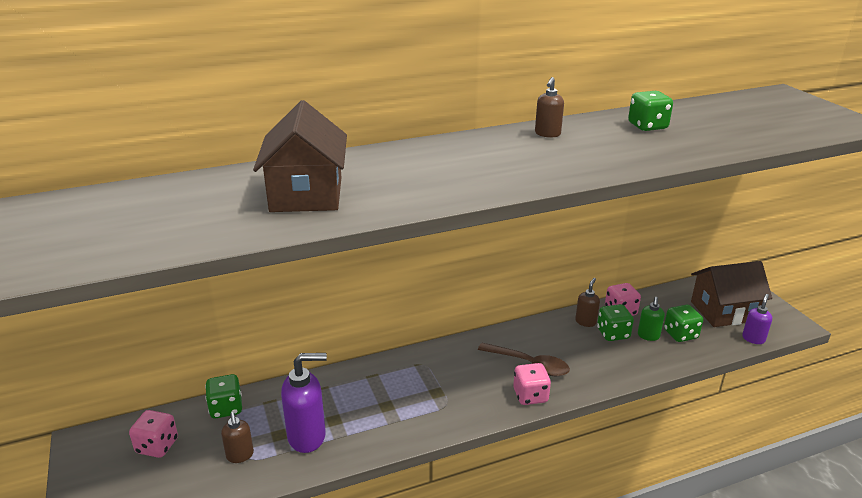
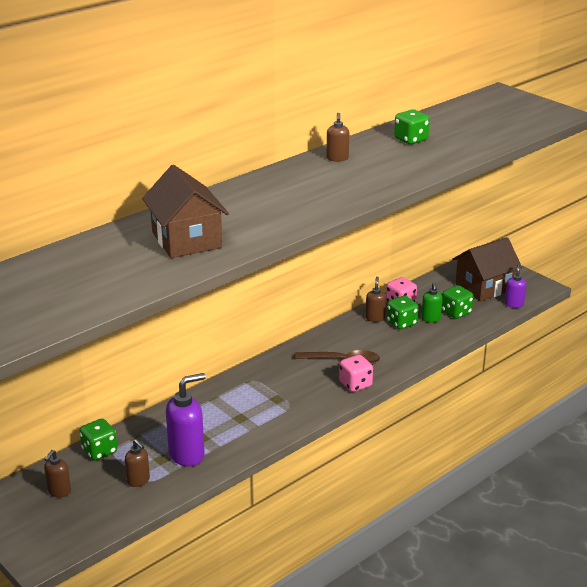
camera: 20 degrees left, 0 degrees up
pink dice [129,410,178,458] -> brown soap dispenser [44,450,71,497]

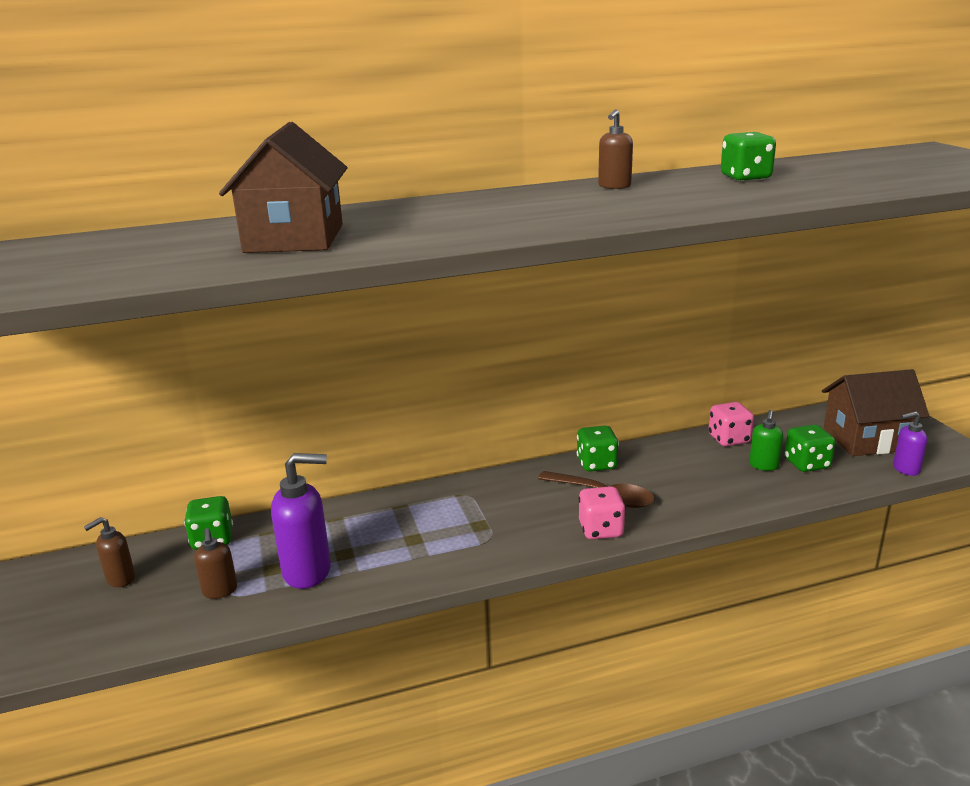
camera: 25 degrees right, 5 degrees down
brown soap dispenser [365,277,386,322] -> none
green dice [387,296,419,329] -> green dice moved to [577,426,619,472]
purple soap dispenser [505,264,526,308] -> purple soap dispenser turned 135 degrees counterclockwise [893,411,928,476]

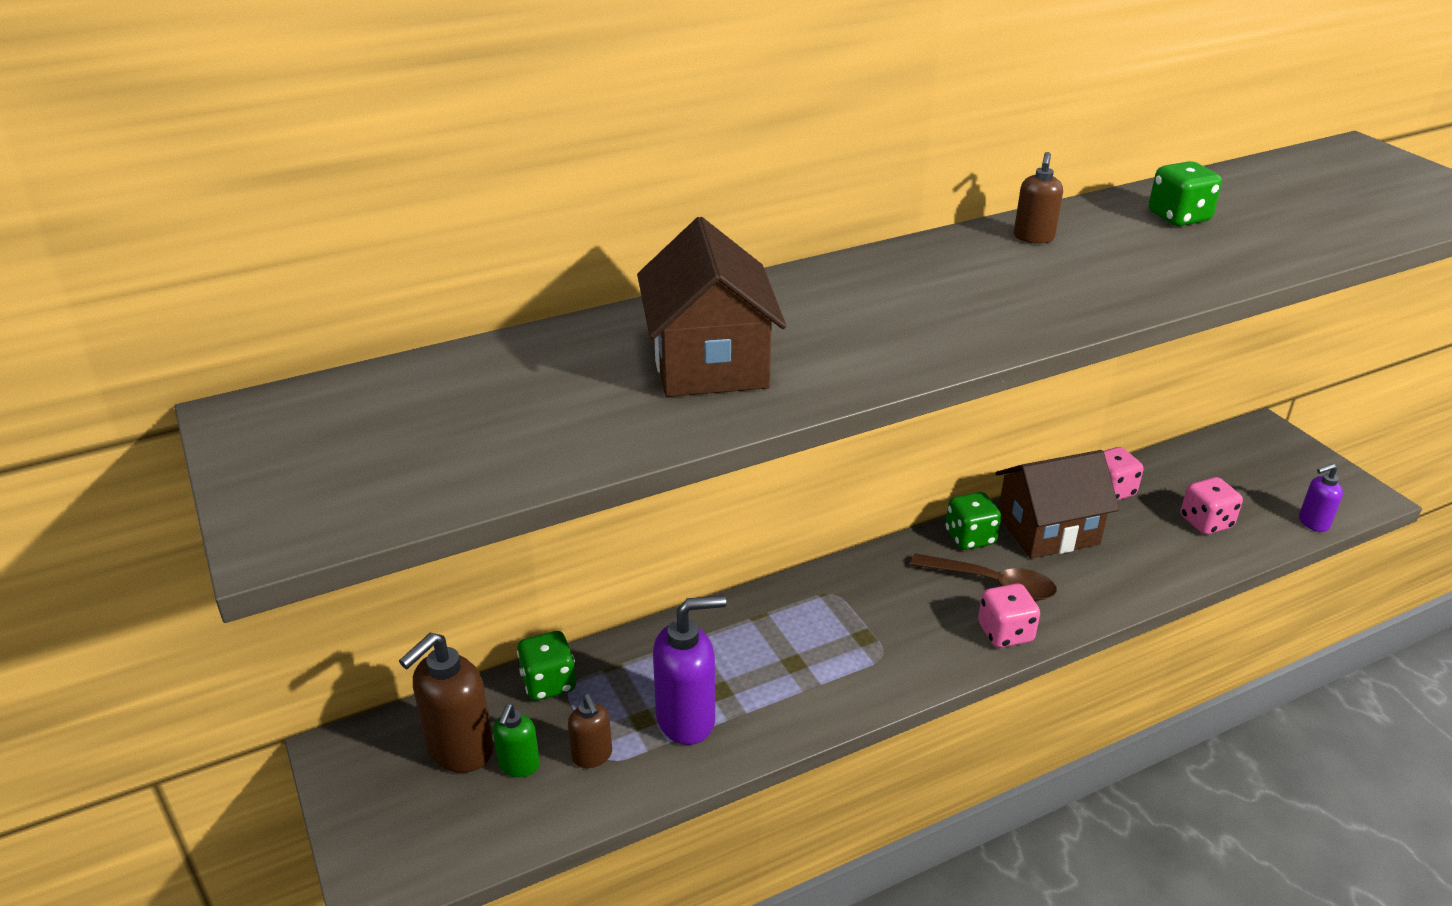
camera: 10 degrees left, 10 degrees up
brown soap dispenser [84,517,135,587] -> brown soap dispenser [399,633,494,773], size x1.80
green soap dispenser [749,410,783,471] -> green soap dispenser moved to [493,704,540,777]
green dice [785,424,835,472] -> pink dice [1181,477,1243,535]
brown house [822,369,929,456] -> brown house moved to [996,450,1119,559]

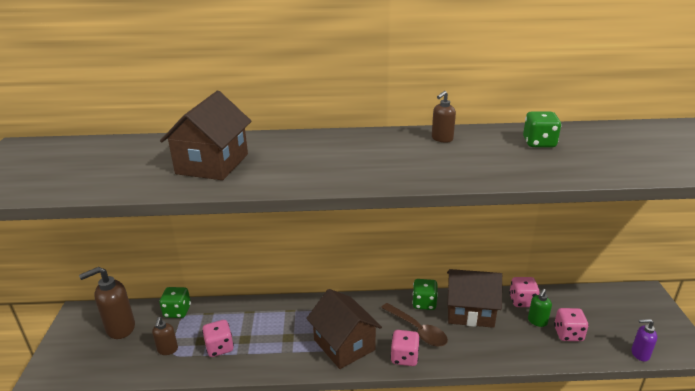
camera: 25 degrees right, 5 degrees down
green soap dispenser [493,704,540,777] -> green soap dispenser moved to [528,289,552,327]
purple soap dispenser [653,595,726,745] -> pink dice [202,320,234,357]
none -> brown house [306,289,382,369]

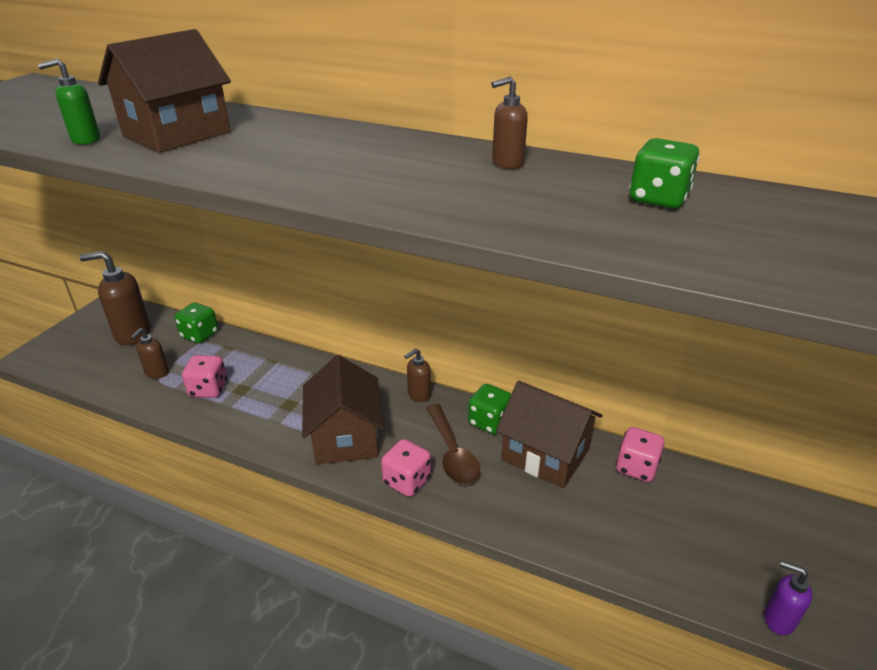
camera: 25 degrees right, 5 degrees up
green soap dispenser [528,289,552,327] -> green soap dispenser moved to [38,59,100,145]
pink dice [554,308,589,341] -> none
none -> brown soap dispenser [404,349,431,402]

